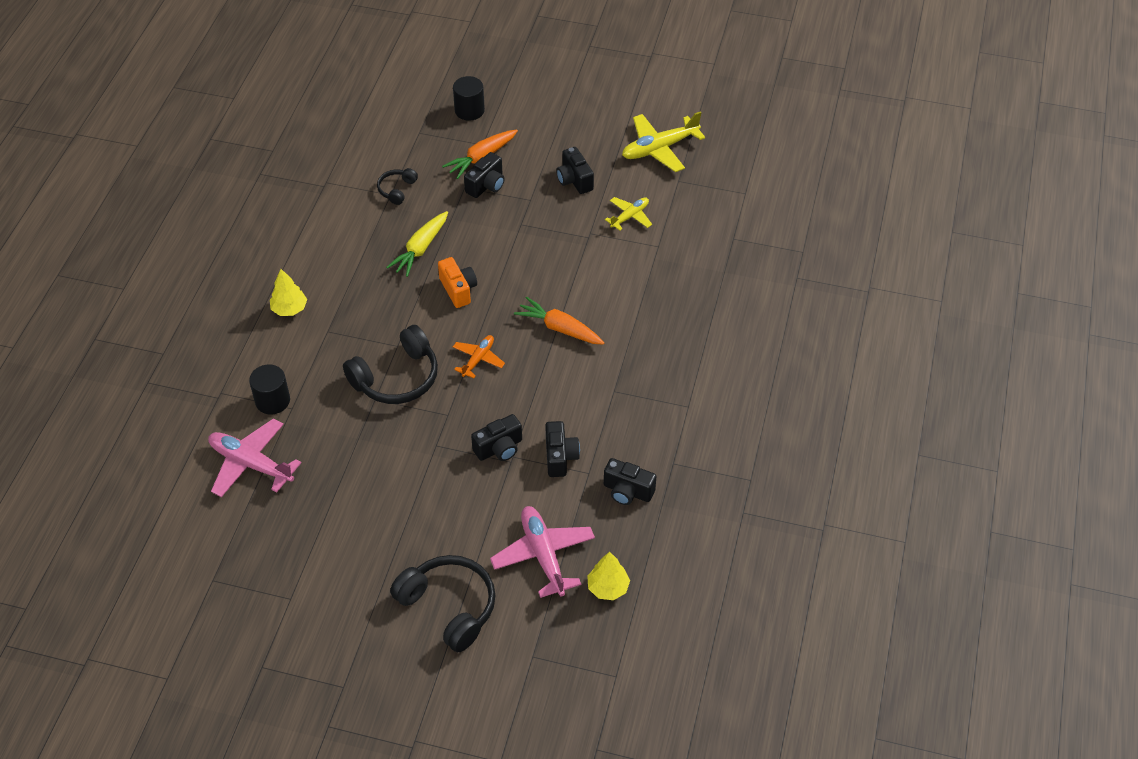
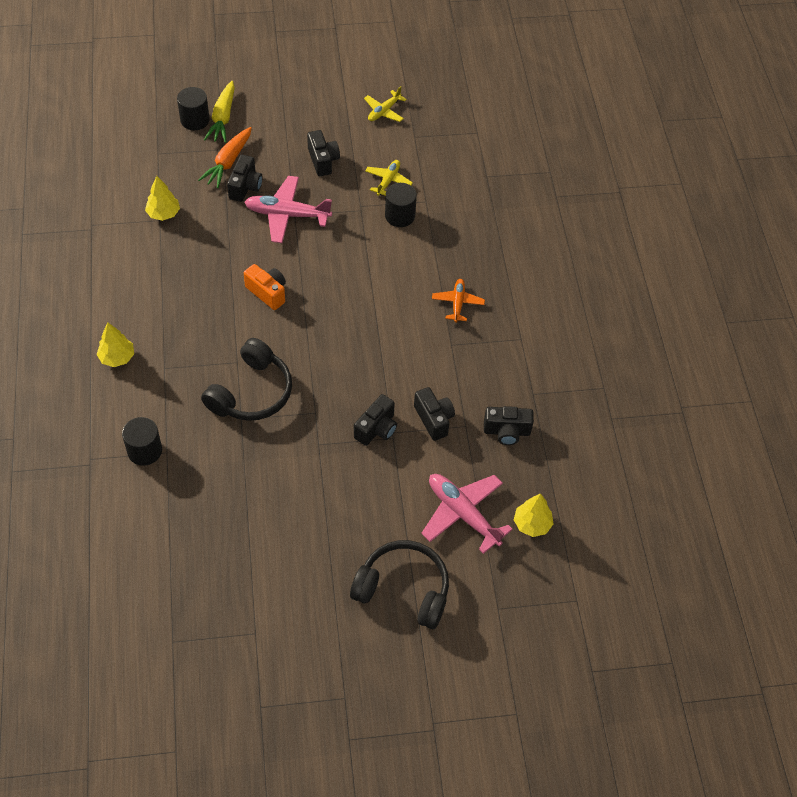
camera: 25 degrees left, 5 degrees up
pink plane [208,418,301,497] -> pink plane moved to [244,176,332,243]
black headphones [377,168,418,205] -> yellow tree [145,176,180,221]
yellow carrot [386,211,448,277] -> yellow carrot moved to [204,81,235,143]
orange plane [453,335,505,378] -> orange plane moved to [432,279,485,323]
orange carrot [514,297,604,345] -> none
black camera [556,147,594,194] -> black camera turned 150 degrees counterclockwise [307,130,340,176]
yellow plane [622,111,705,172] -> yellow plane [364,86,407,122], size x0.59
none -> black cylinder [385,183,417,227]

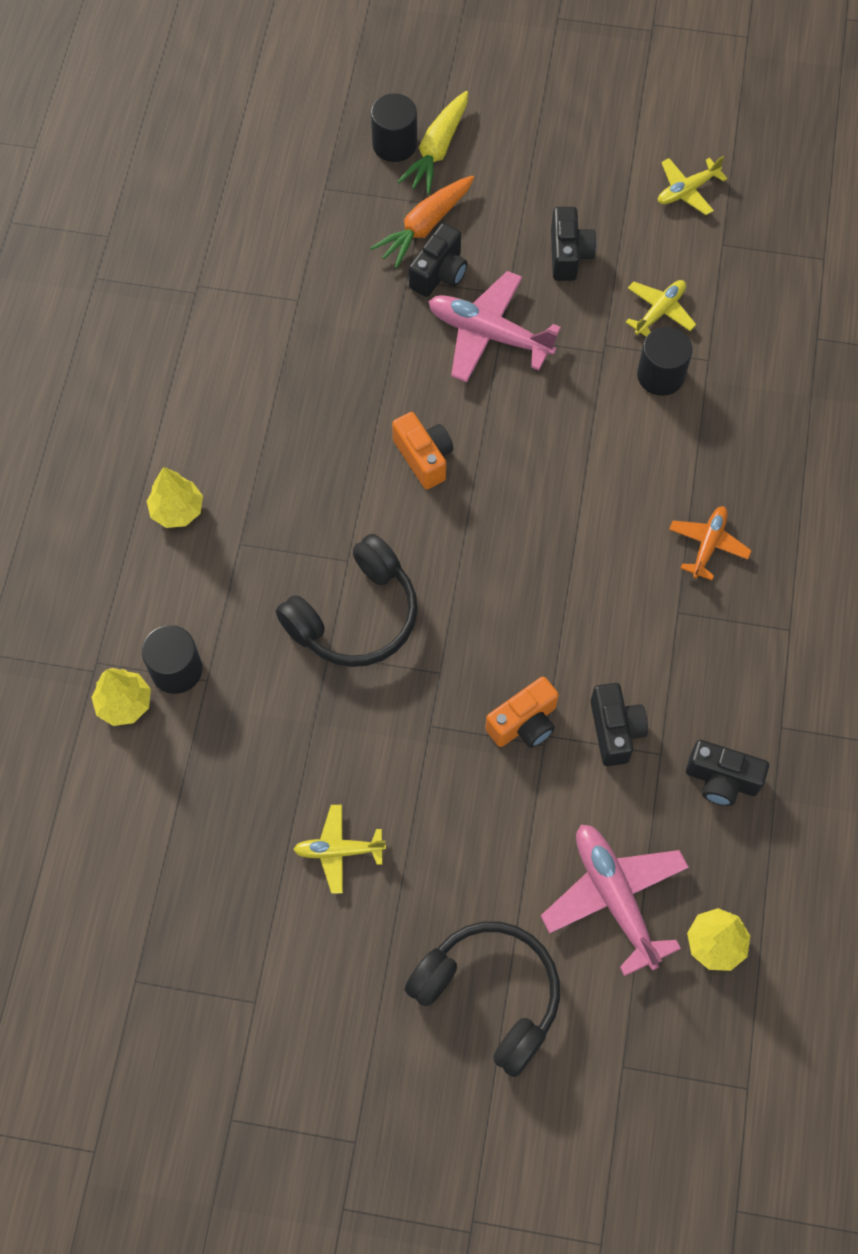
camera: 20 degrees right, 10 degrees up
yellow tree [145,176,180,221] -> yellow tree moved to [91,668,151,726]
black camera [354,394,397,446] -> orange camera [485,676,559,748]
none -> yellow plane [293,805,386,894]

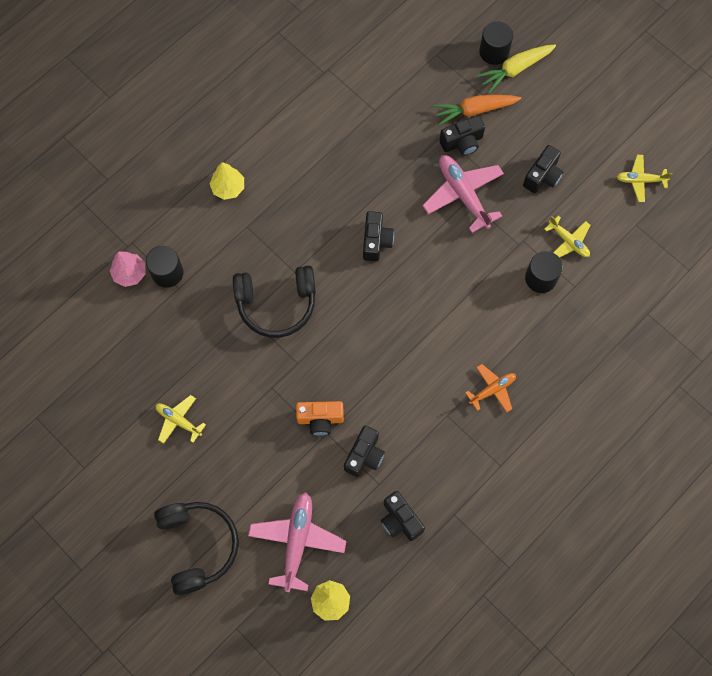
camera: 35 degrees right, 5 degrees up
yellow tree [91,668,151,726] -> pink tree [110,251,145,287]
orange camera [392,412,453,489] -> black camera [363,211,394,261]
yellow plane [625,280,696,337] -> yellow plane turned 60 degrees clockwise [544,215,590,258]

